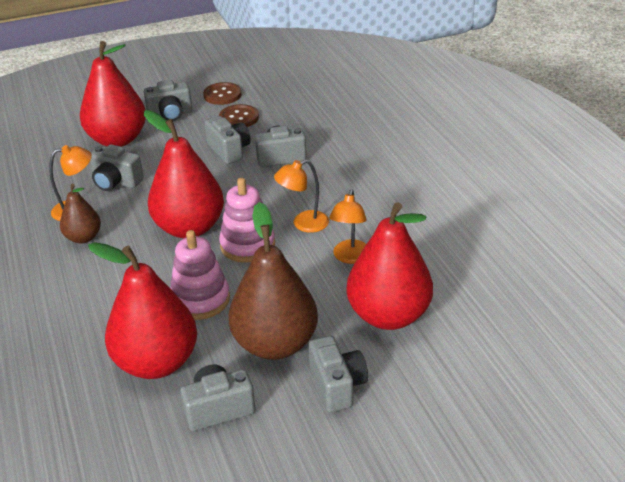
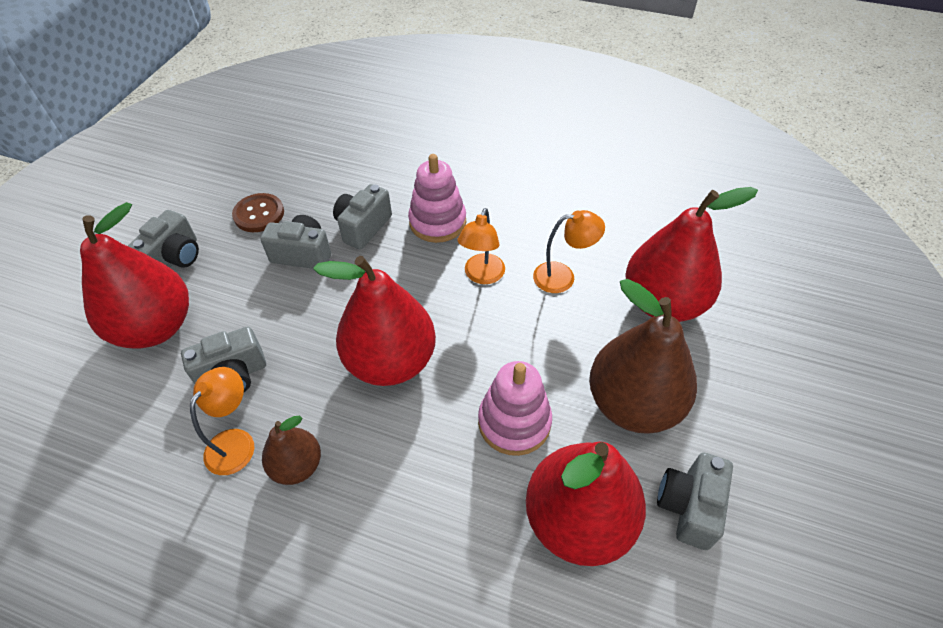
camera: 50 degrees left, 15 degrees up
brown button [203,82,241,105] -> none
pink stacking toy [219,178,275,262] -> pink stacking toy moved to [408,154,466,243]
grey camera [309,336,368,412] -> none
orange lamp [329,189,367,264] -> orange lamp turned 60 degrees counterclockwise [533,210,605,293]

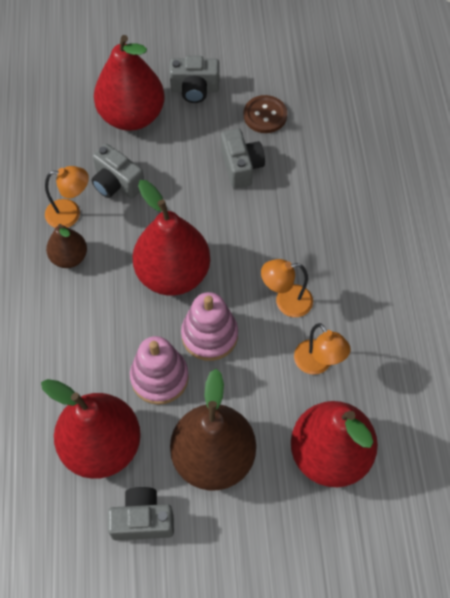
camera: 65 degrees right, 10 degrees up
grey camera [333,184,392,249] -> none
pink stacking toy [408,154,466,243] -> pink stacking toy moved to [181,292,238,361]

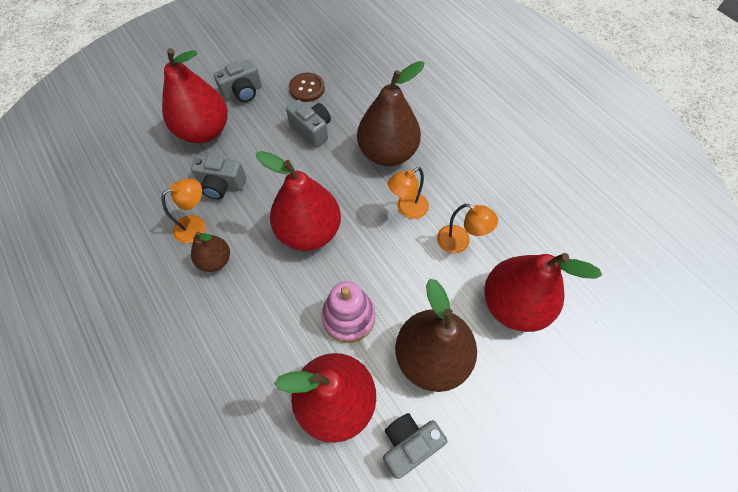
camera: 30 degrees left, 0 degrees up
pink stacking toy [181,292,238,361] -> none
none -> brown pear [357,61,424,166]

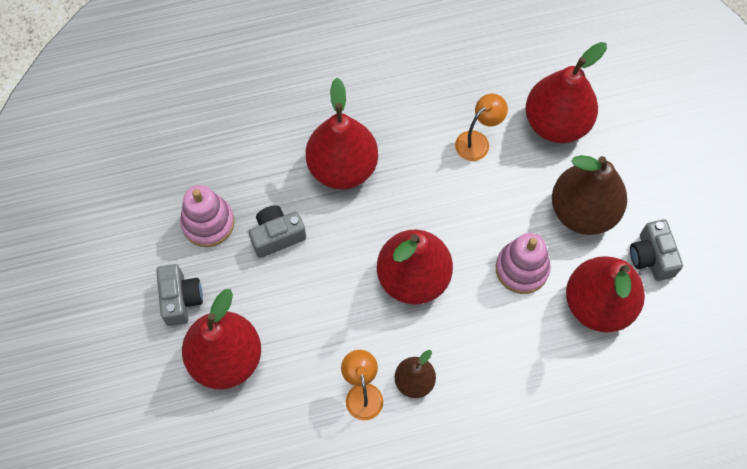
camera: 70 degrees left, 5 degrees up
grey camera [191,155,246,199] -> none
brown button [289,73,325,102] -> pink stacking toy [180,185,235,247]
brown pear [357,61,424,166] -> red pear [306,78,378,189]
orange lamp [388,167,429,219] -> none

